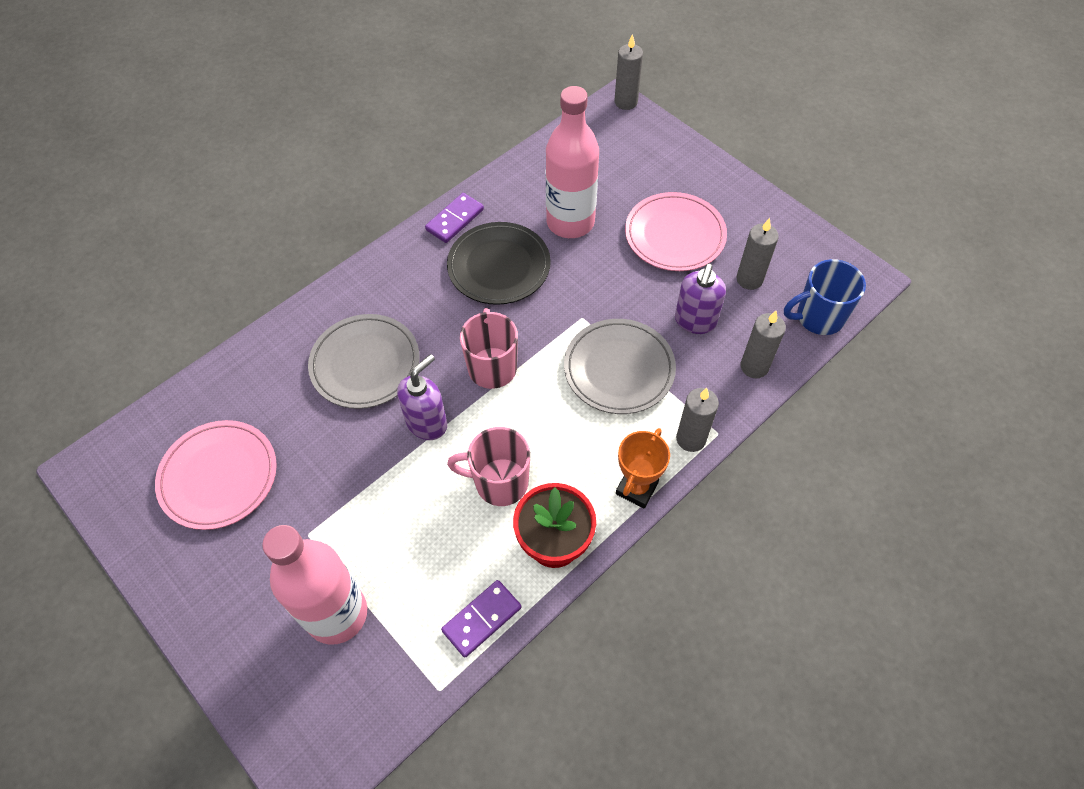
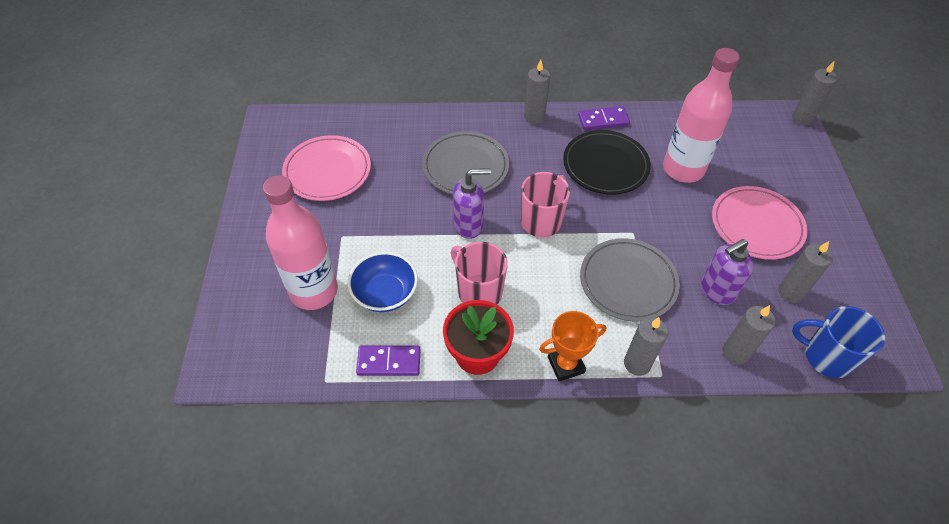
camera: 40 degrees right, 5 degrees down
none -> blue bowl [348,252,418,312]
none -> grey candle [524,60,550,124]

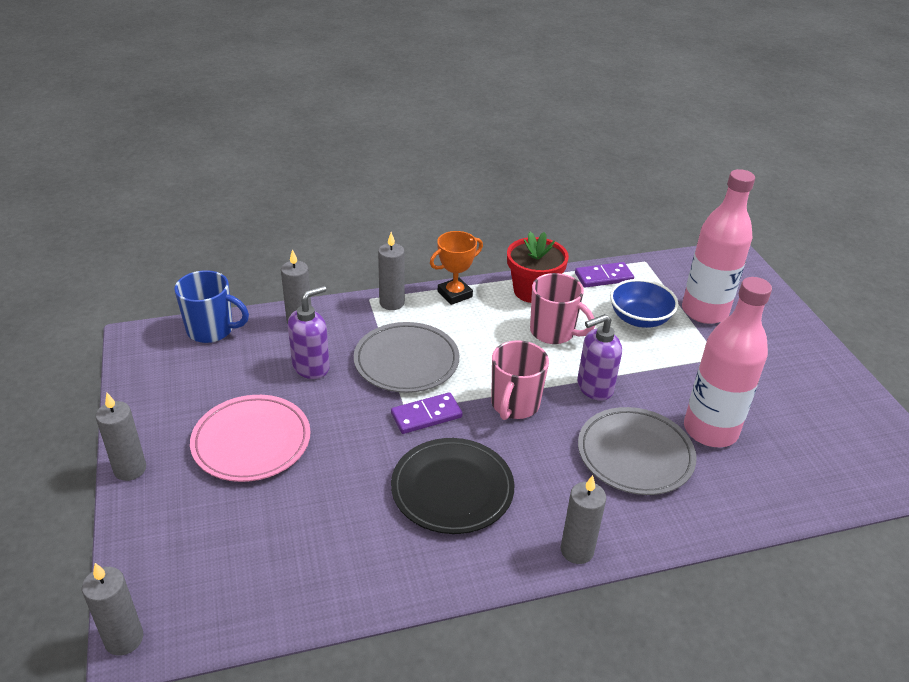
camera: 165 degrees right, 15 degrees down
pink plate [282,135,371,201] -> none
purple domino [578,106,630,130] -> purple domino moved to [391,392,463,434]
pink bottle [663,48,740,183] -> pink bottle moved to [684,277,772,447]
grey candle [778,241,833,303] -> grey candle moved to [96,393,146,481]

